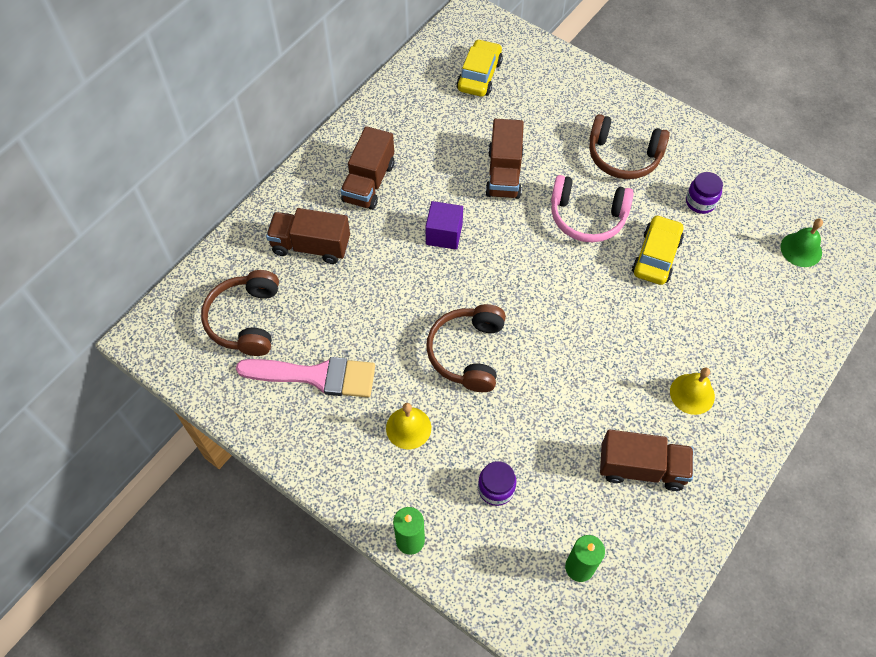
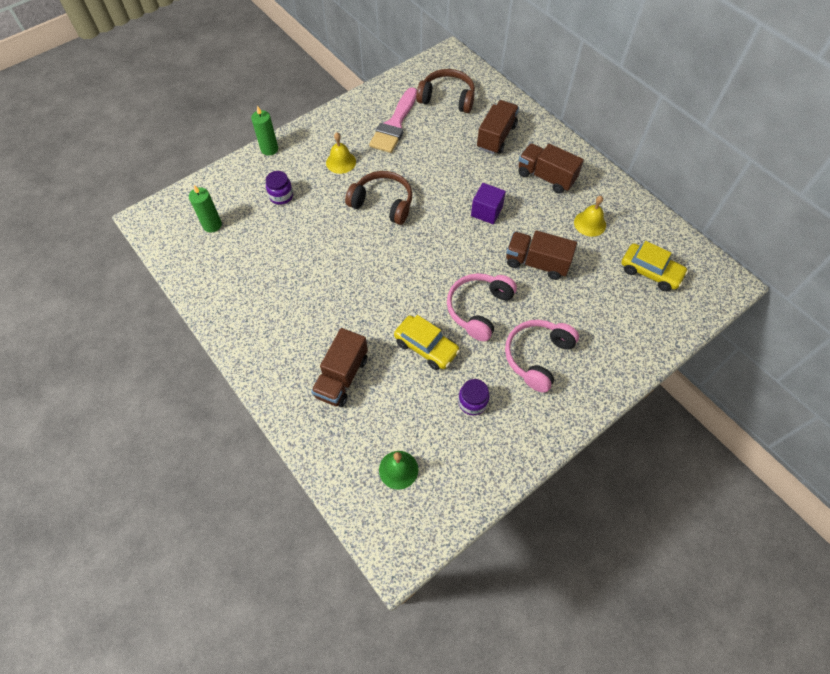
camera: 105 degrees right, 0 degrees up
brown headphones [589,114,670,179] -> pink headphones [505,320,579,393]
brown truck [600,430,693,491] -> brown truck moved to [311,328,368,407]
yellow bell [670,367,715,415] -> yellow bell moved to [574,196,606,237]

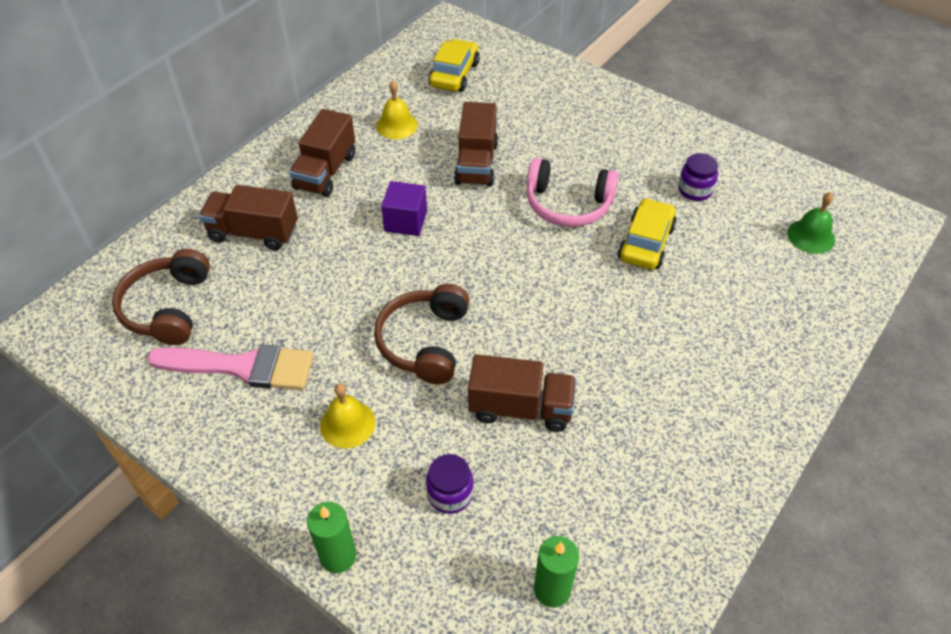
camera: 105 degrees left, 10 degrees down
brown truck [311,328,368,407] -> brown truck moved to [468,354,576,432]
pink headphones [505,320,579,393] -> none

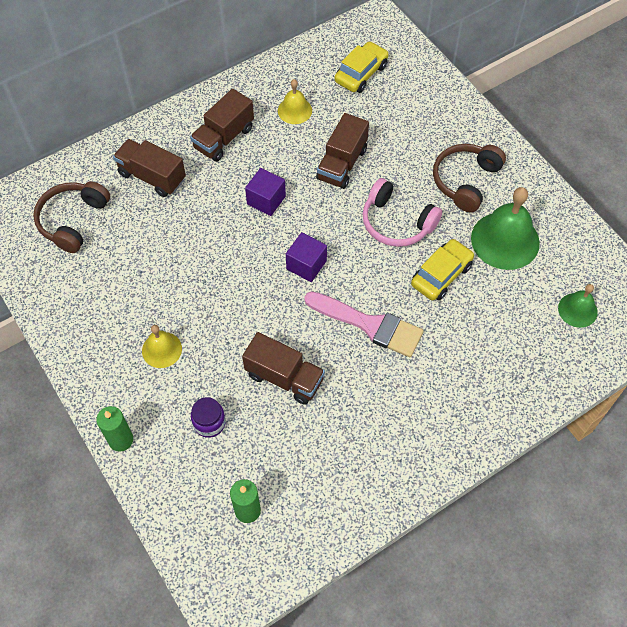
camera: 20 degrees right, 10 degrees up
pink brush [147,344,314,390] -> pink brush moved to [304,291,424,357]
brown headphones [374,284,470,384] -> brown headphones moved to [433,144,506,212]
purple jar [678,153,718,201] -> green bell [471,187,540,270]
none -> purple cube [286,232,327,282]

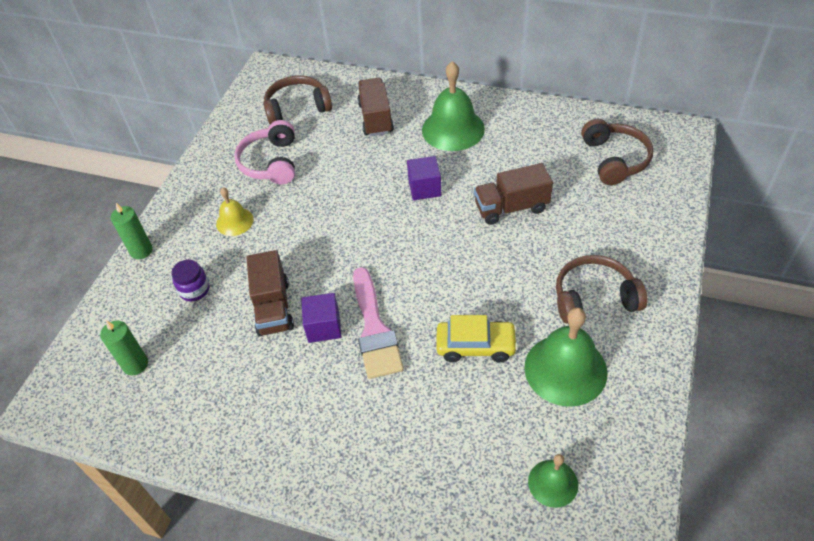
camera: 55 degrees right, 10 degrees down
brown truck [190,89,254,162] -> green bell [422,61,485,151]
yellow bell [278,79,312,124] -> none
purple cube [286,232,327,282] -> purple cube moved to [301,293,342,343]
yellow car [334,41,389,93] -> brown headphones [581,119,654,185]
pink headphones [363,178,442,247] -> pink headphones moved to [234,120,295,184]

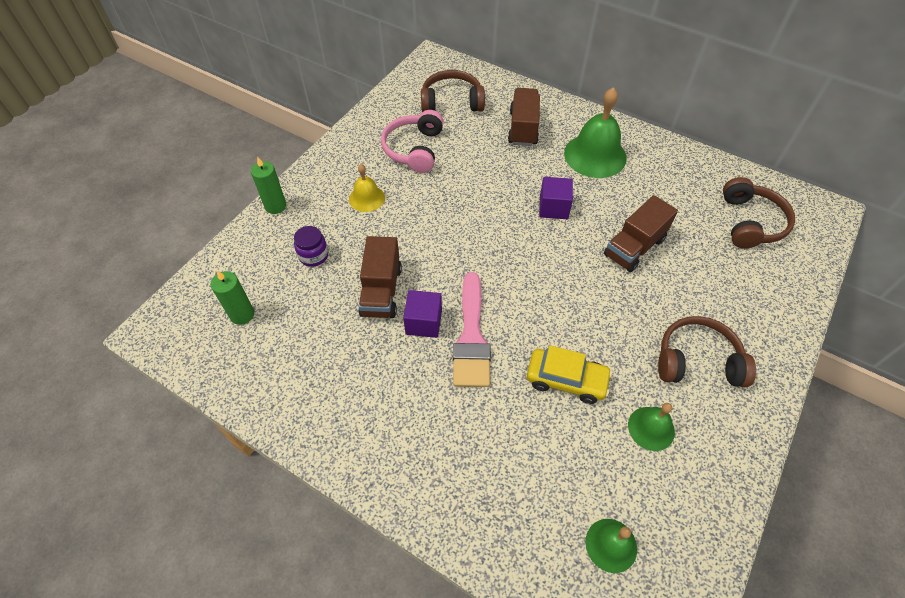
camera: 10 degrees right, 5 degrees up
brown truck [474,163,553,225] -> brown truck turned 45 degrees counterclockwise [604,195,678,272]
green bell [524,308,607,407] -> green bell [628,403,675,451], size x0.55

